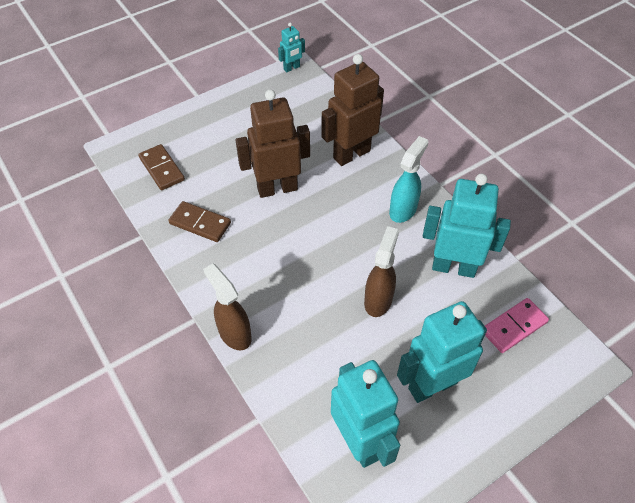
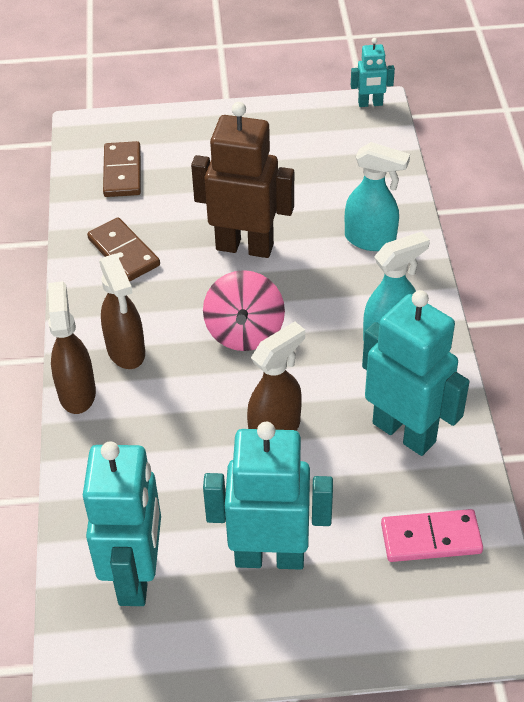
camera: 30 degrees right, 5 degrees down
brown robot [321,54,384,166] -> turquoise spray bottle [345,142,410,251]
none -> brown spray bottle [99,253,145,369]
none -> pink spinning top [203,270,285,351]

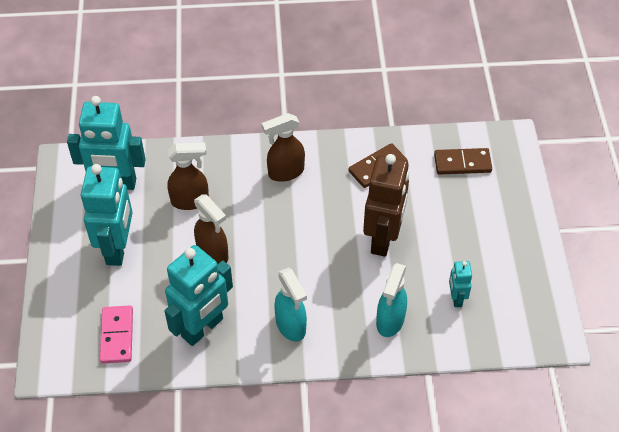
camera: 90 degrees right, 5 degrees up
brown spray bottle [48,281,96,414] -> brown spray bottle moved to [167,143,209,210]
pink spinning top [203,270,285,351] -> none
turquoise robot [351,38,395,107] -> turquoise robot moved to [449,261,472,307]

